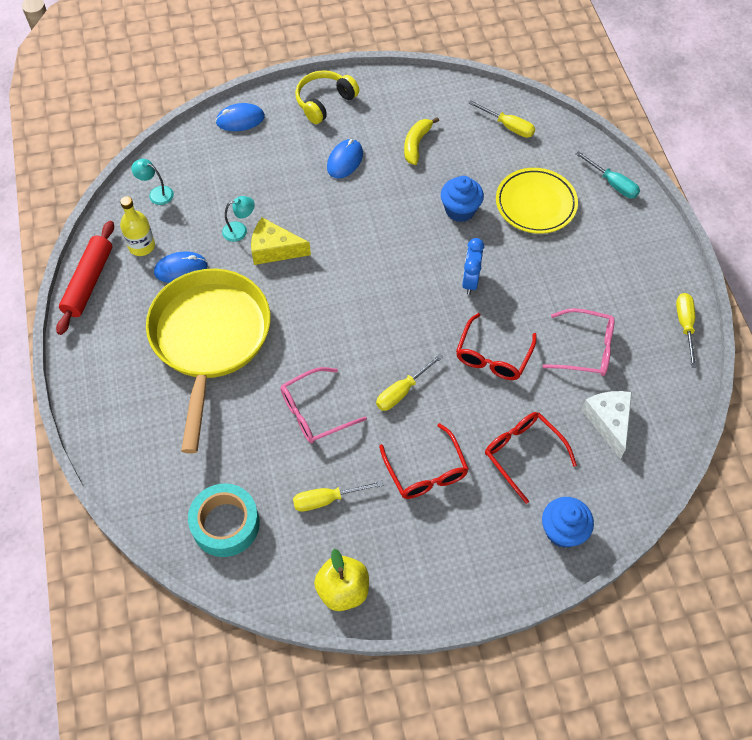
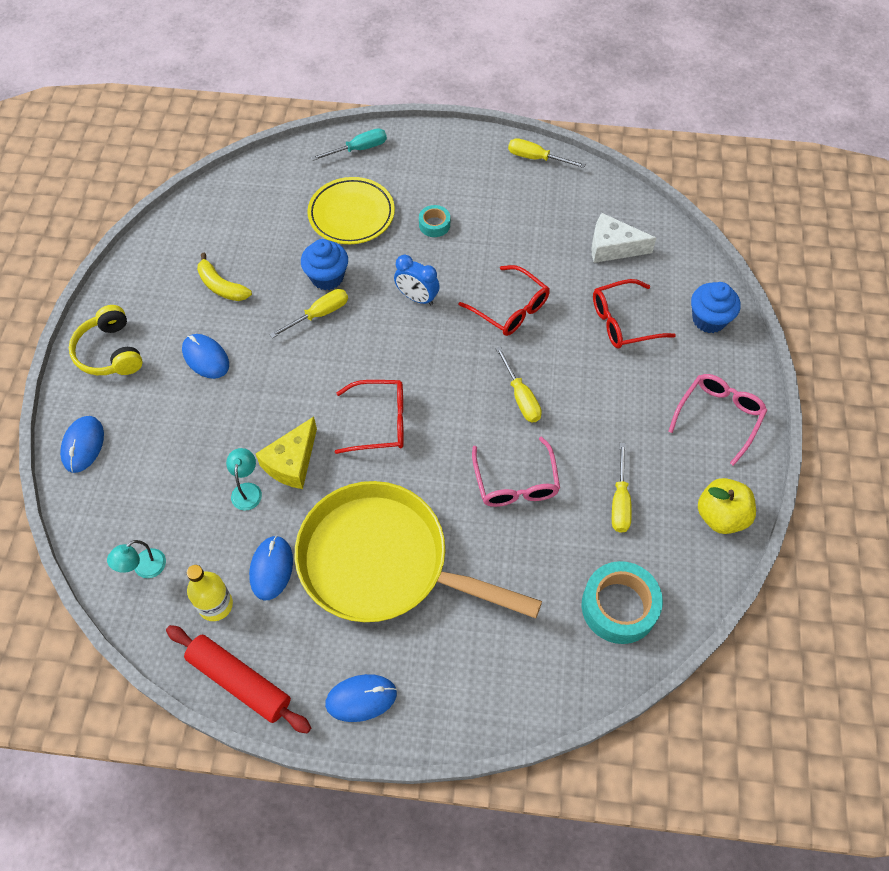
camera: 70 degrees left, 0 degrees up
red glasses [379,423,469,499] -> red glasses moved to [335,380,404,454]
yellow screwdriver [468,101,535,138] -> yellow screwdriver moved to [269,289,348,338]
pink glasses [542,308,615,376] -> pink glasses moved to [668,374,767,466]
none -> blue mouse [325,674,397,722]
none -> turquoise tape [419,205,450,237]

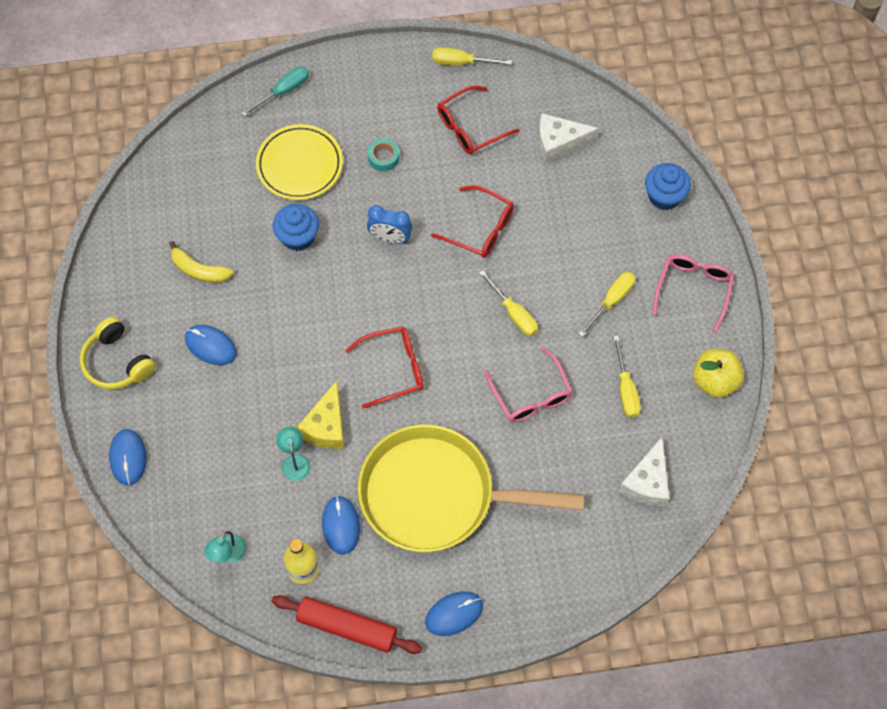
camera: 15 degrees left, 5 degrees up
yellow screwdriver [269,289,348,338] -> yellow screwdriver moved to [579,272,635,337]
turquoise tape [582,561,663,644] -> white cheese [619,437,669,506]
red glasses [593,279,676,348] -> red glasses moved to [437,86,519,155]

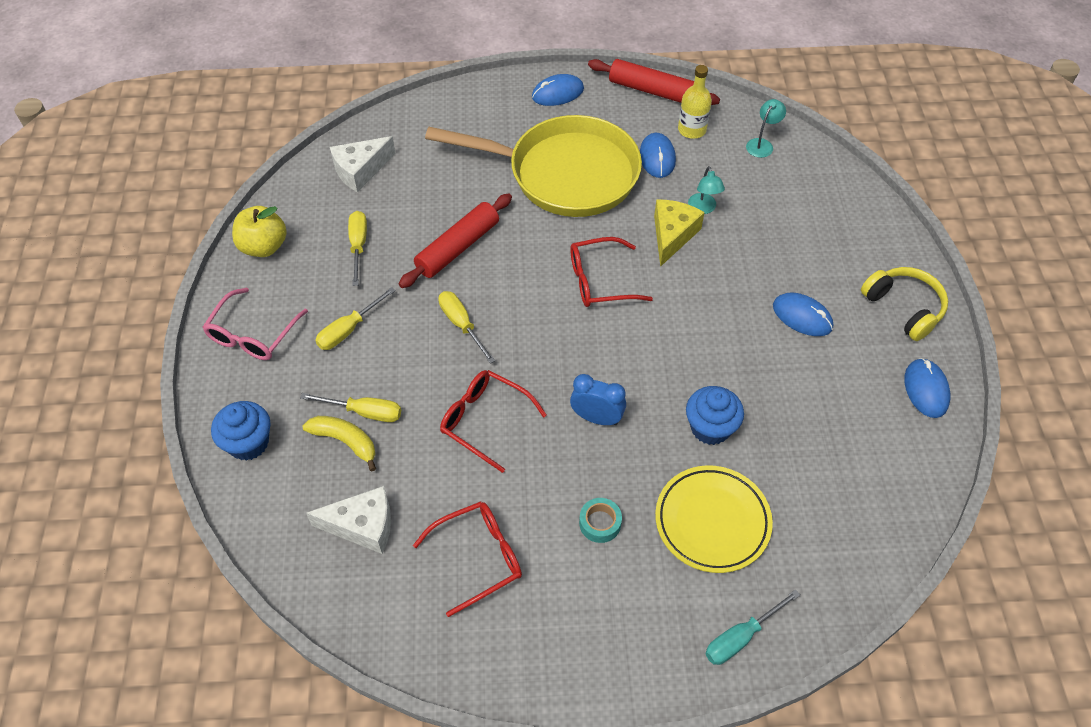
camera: 175 degrees left, 10 degrees down
blue mouse [109,429,147,486] -> blue mouse moved to [904,358,951,418]
yellow banana [169,241,233,283] -> yellow banana moved to [303,416,376,471]
yellow screwdriver [432,47,512,65] -> yellow screwdriver moved to [300,393,401,422]
pink glasses [484,347,573,423] -> red rolling pin [399,194,512,288]
white cheese [619,437,669,506] -> white cheese turned 150 degrees counterclockwise [330,136,396,192]

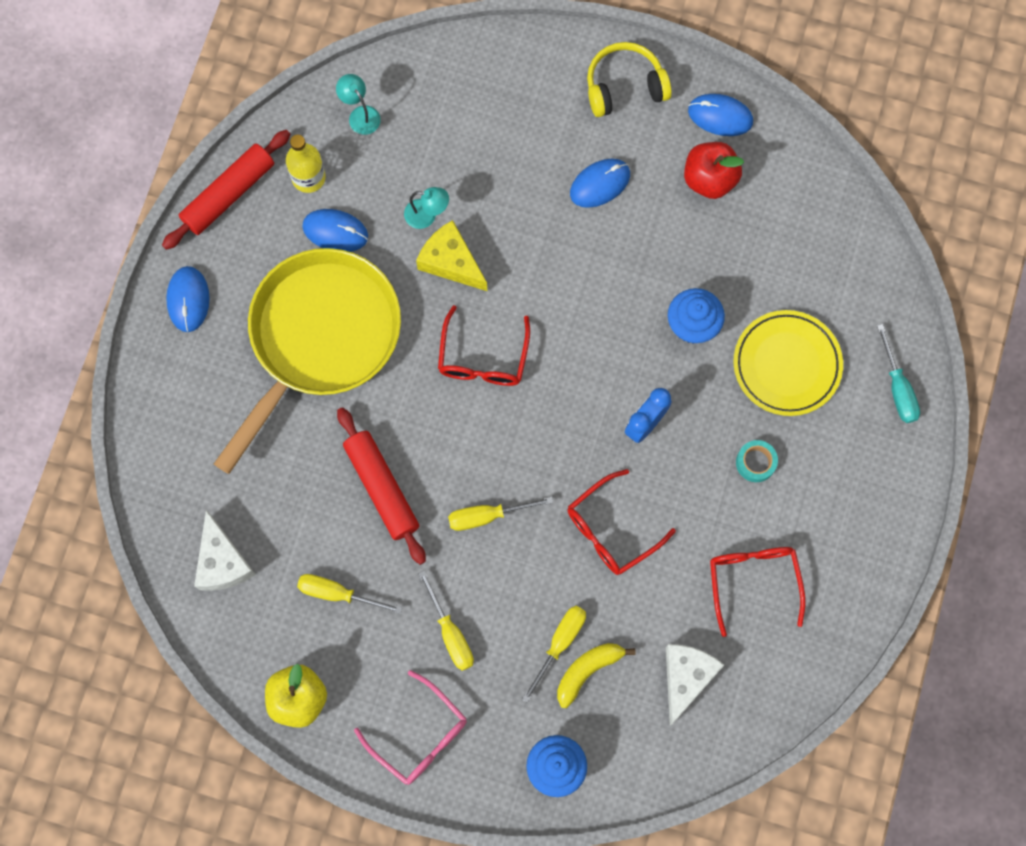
camera: 70 degrees left, 20 degrees up
none -> red apple [684,142,744,199]

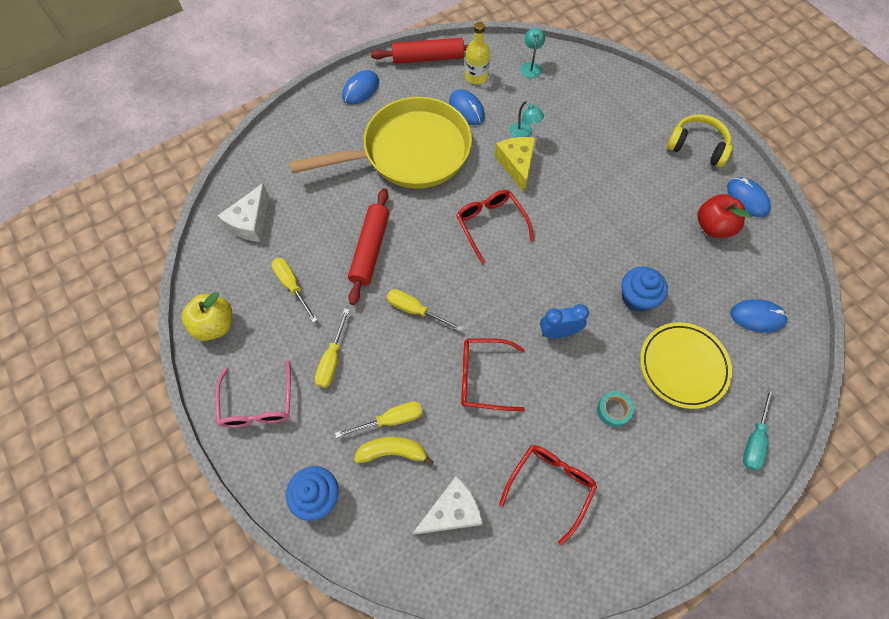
camera: 40 degrees right, 10 degrees down
red glasses [438,305,530,386] -> red glasses turned 105 degrees clockwise [456,190,534,264]
blue mouse [570,158,630,208] -> blue mouse moved to [730,299,788,333]

